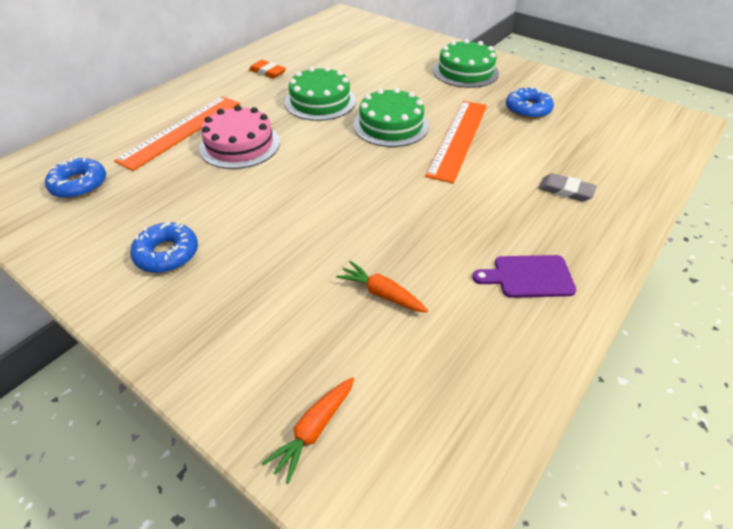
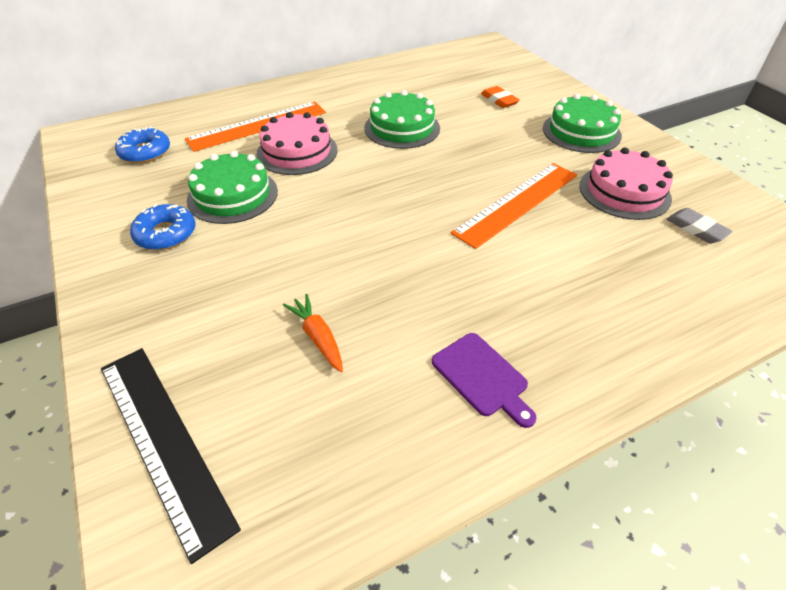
camera: 25 degrees right, 0 degrees up
orange eraser [249,60,286,79] -> orange eraser moved to [481,86,520,108]
orange carrot [261,377,354,484] -> black ruler [101,348,241,564]
green cake [353,88,429,147] -> green cake moved to [187,151,278,224]
purple cutting board [472,255,576,298] -> purple cutting board turned 150 degrees counterclockwise [432,333,537,428]
blue donut [506,87,554,119] -> pink cake [579,148,673,220]
grey eraser [538,173,597,202] -> grey eraser moved to [666,208,733,244]

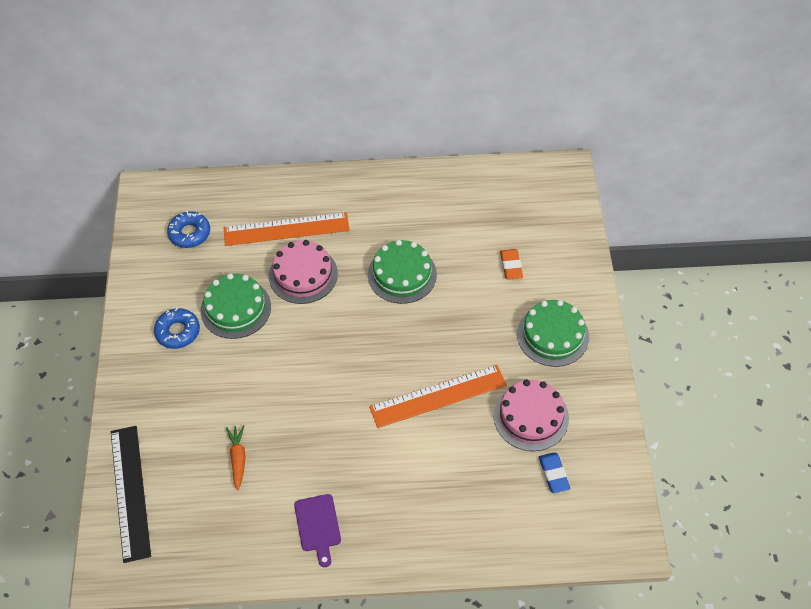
camera: 25 degrees right, 10 degrees up
grey eraser [666,208,733,244] -> blue eraser [539,452,570,493]

